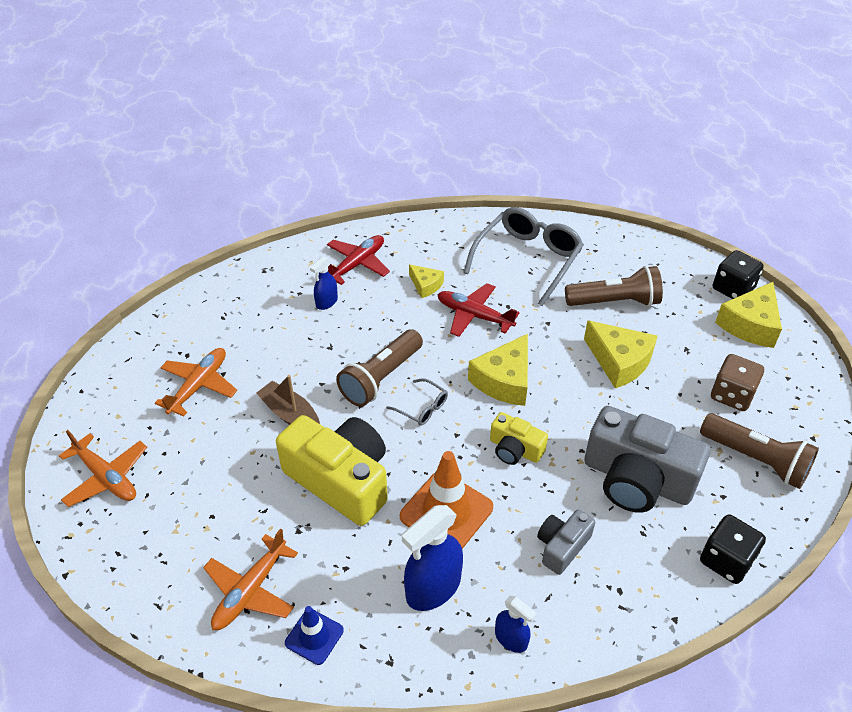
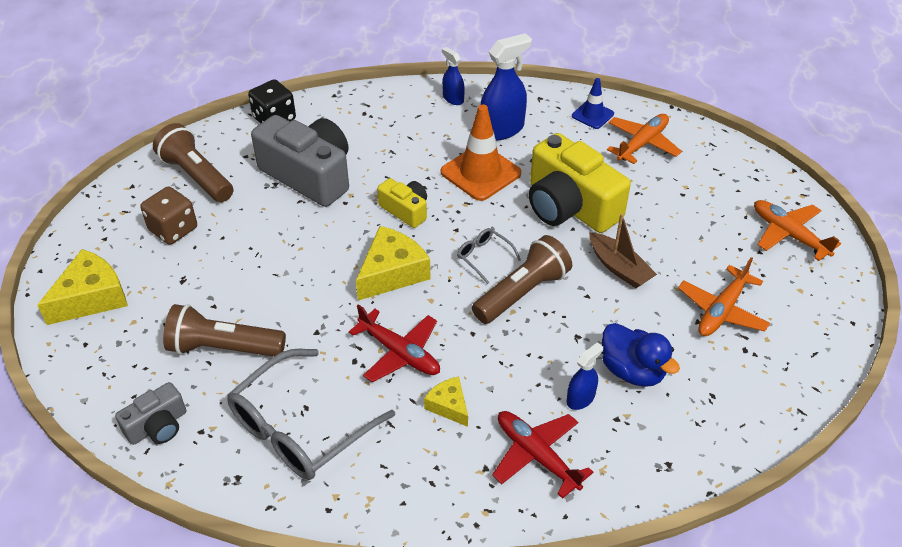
camera: 170 degrees left, 0 degrees up
red plane [327,235,390,285] -> red plane turned 90 degrees clockwise [492,411,593,499]
grey camera [537,509,595,575] -> grey camera moved to [115,382,186,445]
yellow cheese [584,320,657,388] -> none
black dice [713,250,764,299] -> none
none -> blue duck [602,323,680,387]

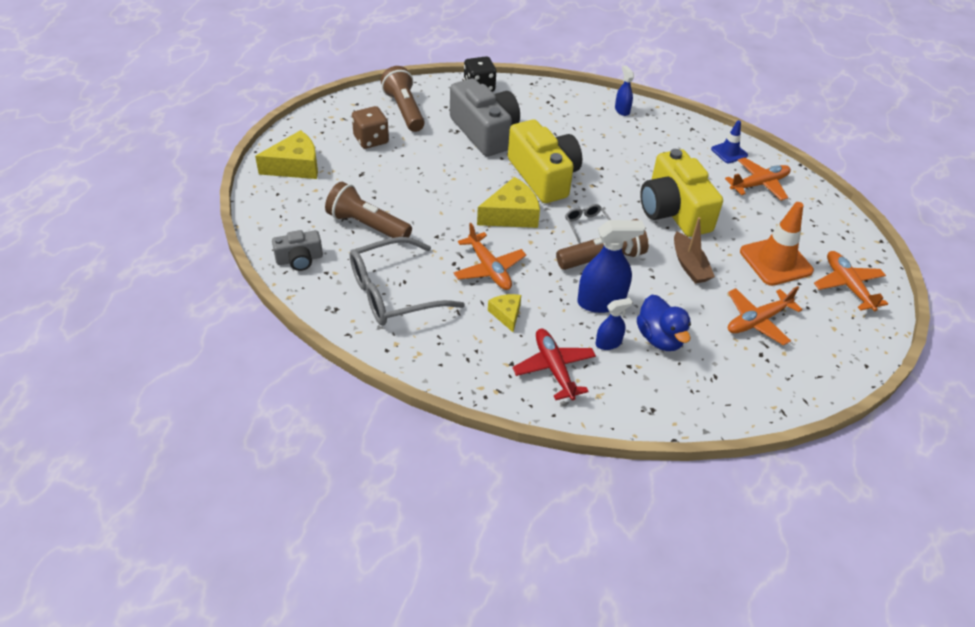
camera: 20 degrees right, 0 degrees up
red plane [349,304,440,383] -> orange plane [454,223,526,290]
yellow camera [377,178,427,228] -> yellow camera [508,119,582,203], size x1.96
orange traffic cone [441,104,521,201] -> orange traffic cone moved to [740,202,814,286]
blue spray bottle [480,33,532,141] -> blue spray bottle moved to [577,220,645,313]

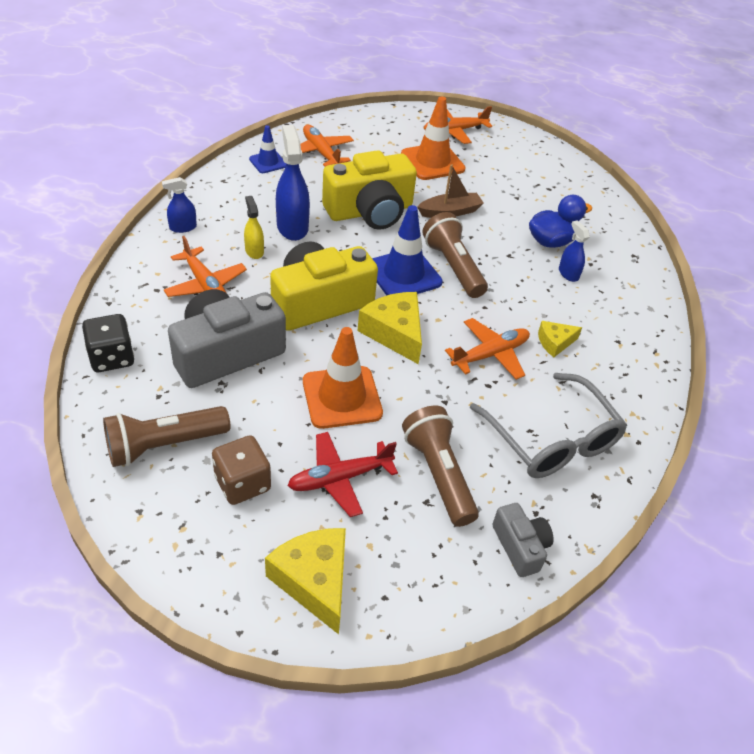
camera: 95 degrees left, 0 degrees up
brown flashlight [325,182,412,243] -> brown flashlight turned 135 degrees clockwise [402,406,479,527]
red plane [513,329,596,401] -> red plane moved to [288,432,398,517]
grey glasses [565,204,611,244] -> blue traffic cone [372,205,443,296]
blue spray bottle [577,220,645,313] -> blue spray bottle moved to [276,125,310,241]
orange plane [728,286,803,345] -> orange plane moved to [164,236,247,297]
none -> yellow spray bottle [244,196,264,259]
none -> orange traffic cone [303,327,383,429]

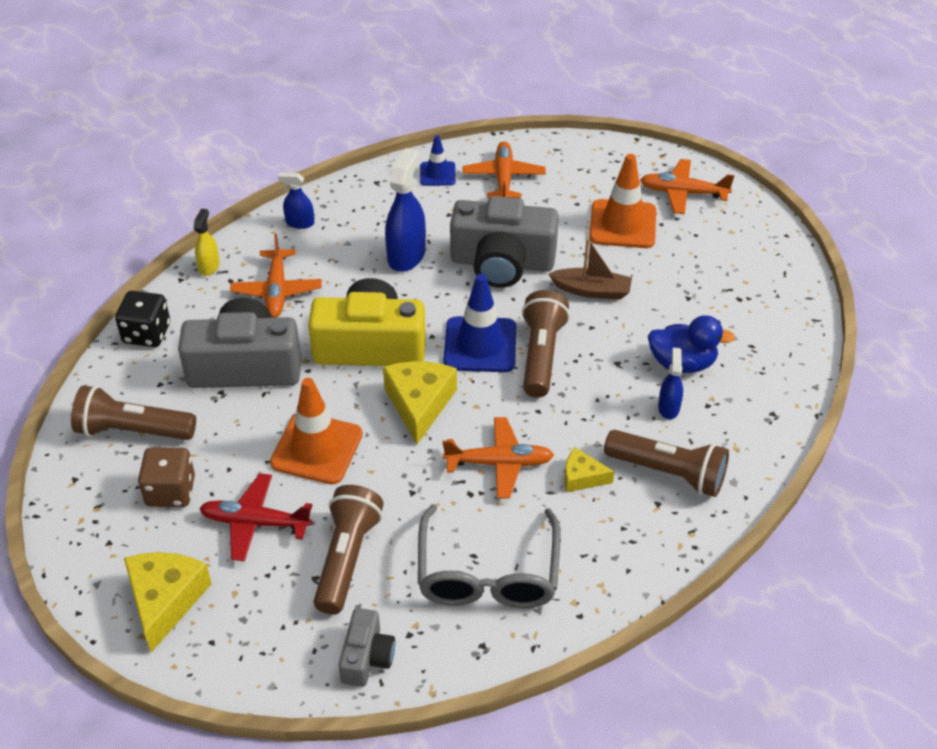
camera: 35 degrees right, 0 degrees up
yellow spray bottle [244,196,264,259] -> yellow spray bottle moved to [194,208,220,276]
yellow camera [322,150,417,230] -> grey camera [450,196,559,288]
none -> brown flashlight [604,430,729,497]

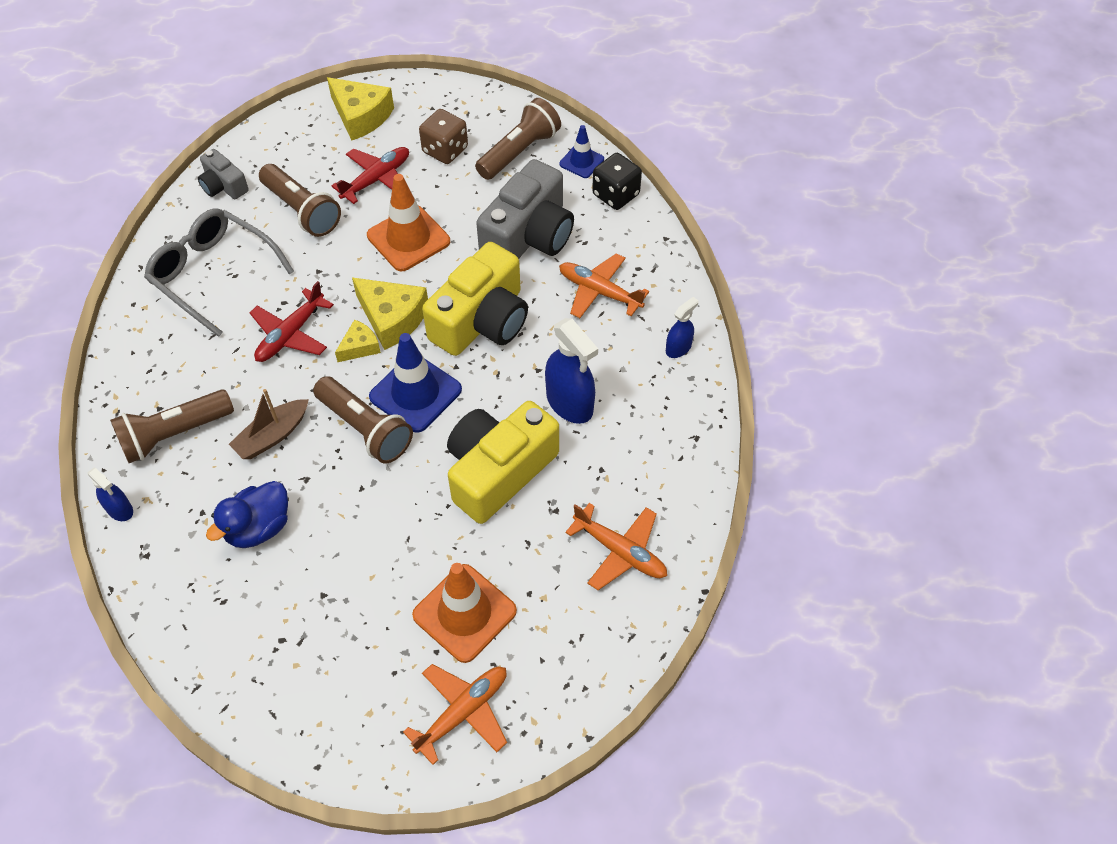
camera: 125 degrees right, 10 degrees up
yellow spray bottle [194,208,220,276] -> none
blue traffic cone [420,135,456,186] -> blue traffic cone moved to [559,125,604,178]
orange plane [443,417,554,498] -> red plane [250,281,334,362]
grey camera [450,196,559,288] -> yellow camera [447,401,559,524]
brown boat [549,238,632,300] -> brown boat moved to [229,389,309,459]
yellow cheese [565,447,614,492] -> yellow cheese moved to [335,320,381,362]
blue spray bottle [658,348,683,419] -> blue spray bottle moved to [88,467,133,521]

